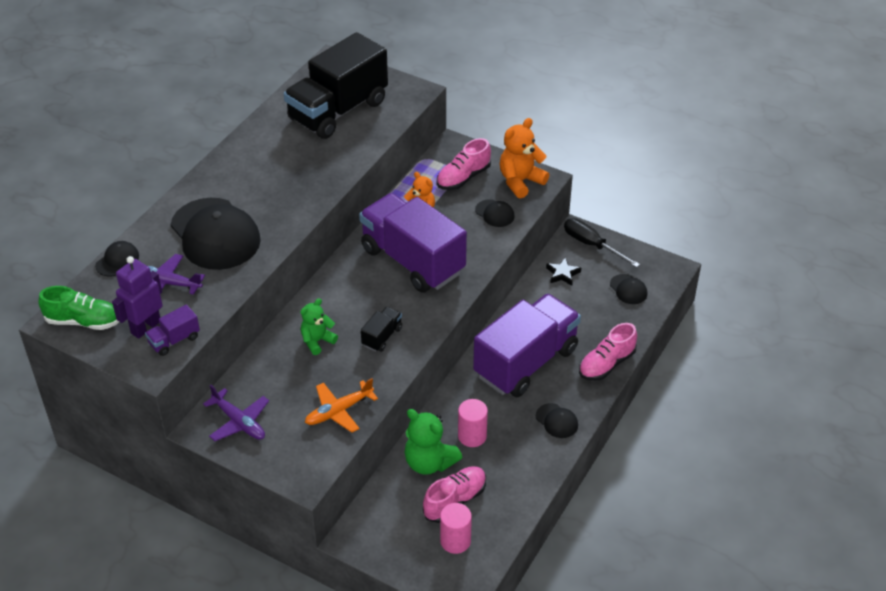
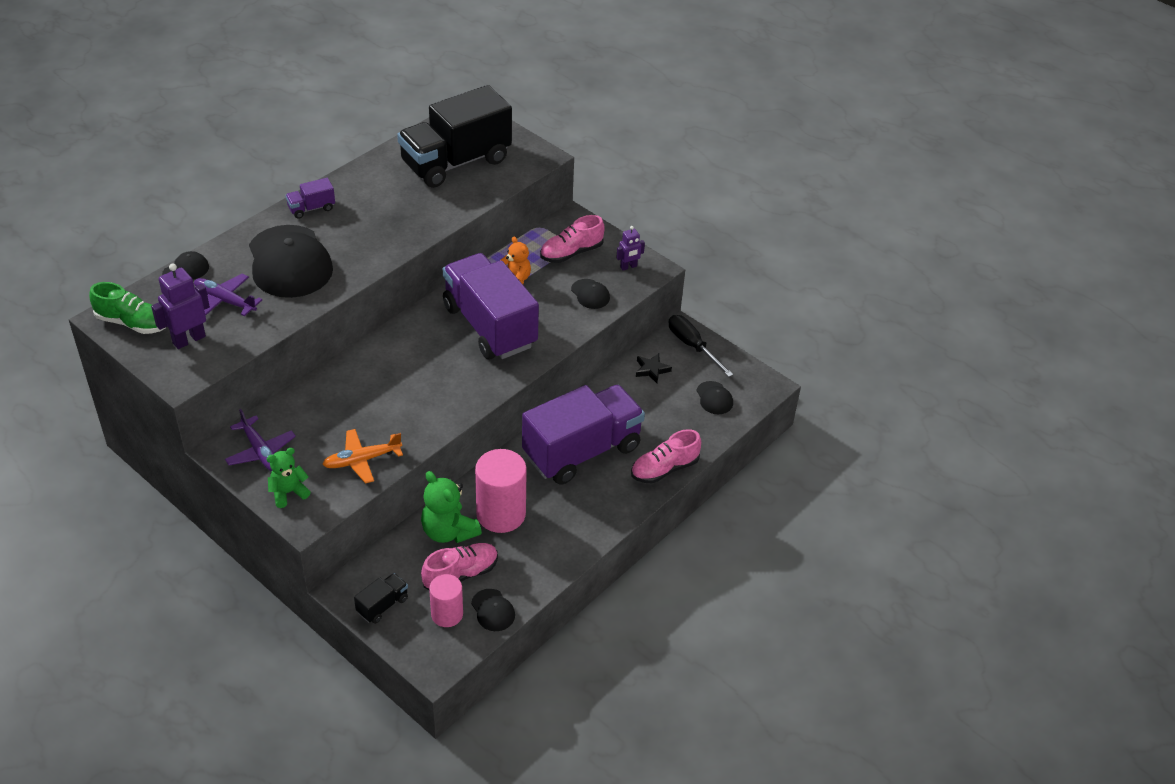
camera: 10 degrees right, 0 degrees up
purple truck [145,305,200,356] -> purple truck moved to [285,178,335,219]
green teddy bear [300,298,338,355] -> green teddy bear moved to [267,448,311,508]
black truck [361,307,402,352] -> black truck moved to [354,573,408,624]
pink cylinder [458,399,488,447] -> pink cylinder [475,449,527,533], size x1.64
orange teddy bear [500,118,549,198] -> purple robot [616,226,645,271]
black cap [536,403,578,438] -> black cap moved to [471,589,515,631]

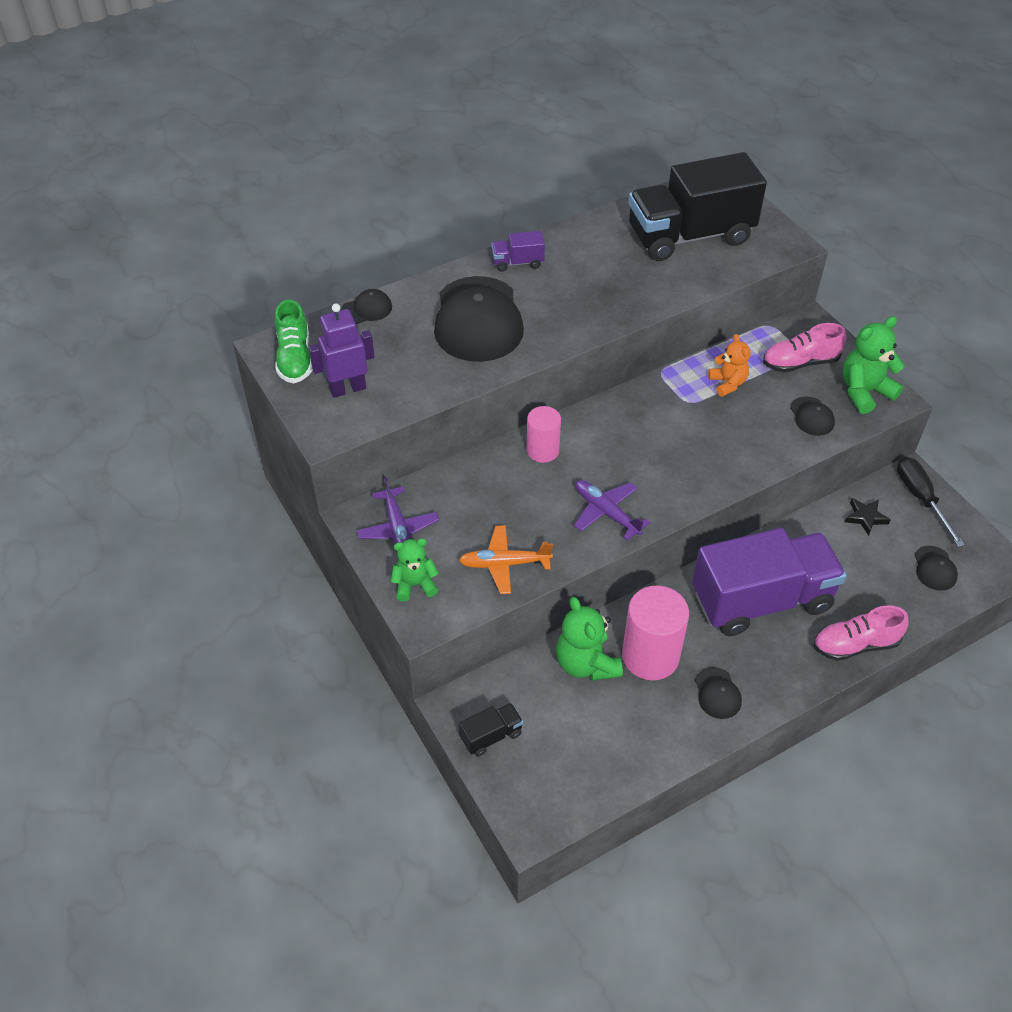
camera: 20 degrees right, 5 degrees up
green shoe [89,282,165,334] -> green shoe turned 45 degrees clockwise [275,300,313,383]
purple plane [194,274,262,316] -> purple plane moved to [574,480,650,541]
pink shoe [421,543,498,590] -> none
pink cylinder [429,574,463,627] -> pink cylinder moved to [527,406,561,463]
purple truck [443,253,539,359] -> none
black cap [471,589,515,631] -> black cap moved to [695,667,742,719]
purple robot [616,226,645,271] -> green teddy bear [843,316,904,414]

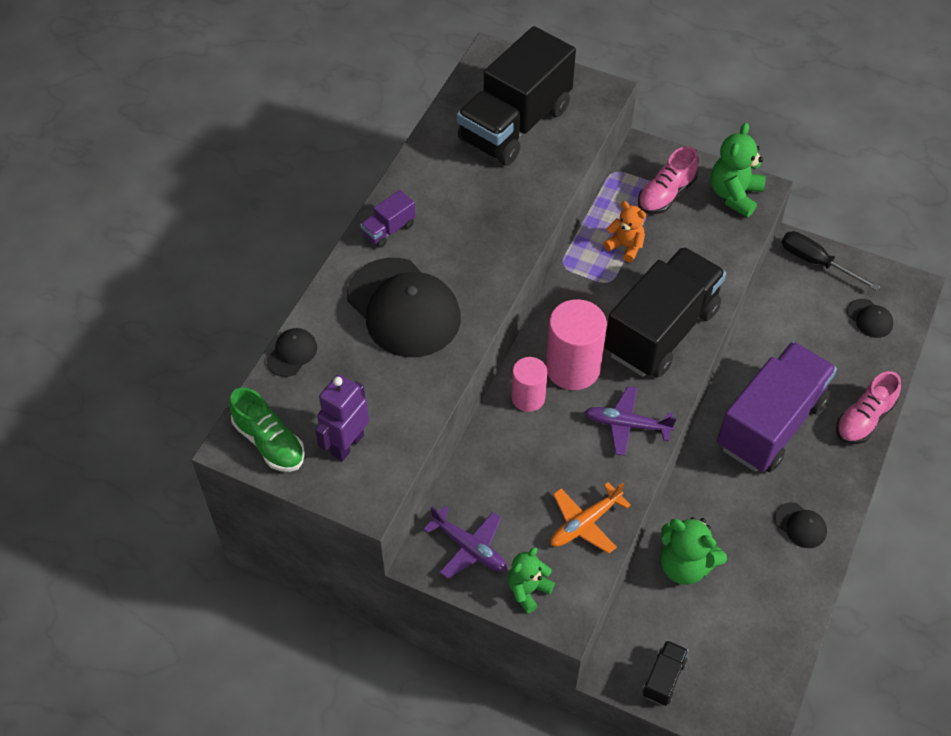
camera: 35 degrees left, 5 degrees up
pink cylinder [622,586,689,680] -> pink cylinder moved to [546,299,607,390]
black cap [790,396,835,436] -> none
black star [845,498,891,536] -> none
none -> black truck [604,247,726,378]

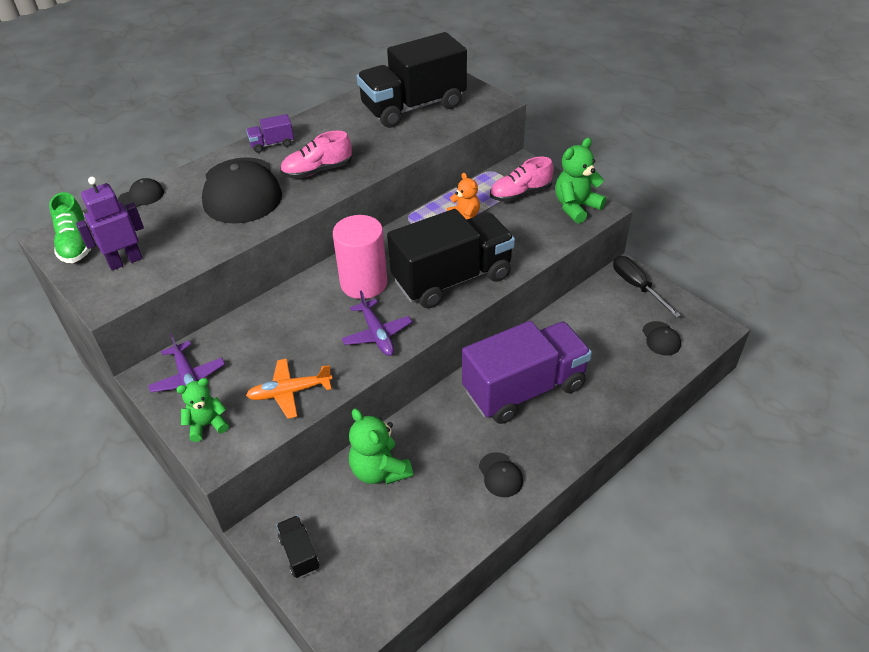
camera: 25 degrees right, 10 degrees down
pink cylinder [511,357,547,412] -> none
purple plane [585,386,676,456] -> purple plane turned 150 degrees counterclockwise [341,291,412,356]
black truck [643,640,689,706] -> black truck turned 75 degrees counterclockwise [276,515,319,578]
pink shoe [836,371,901,444] -> pink shoe moved to [280,131,352,179]

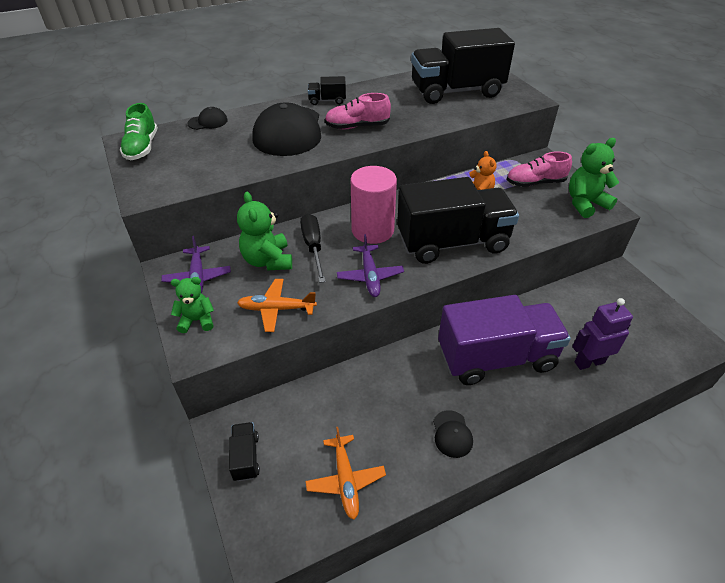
camera: 15 degrees right, 0 degrees up
purple robot [76,177,144,270] -> purple robot moved to [572,298,633,370]
purple truck [246,114,294,153] -> black truck [308,76,346,105]
green teddy bear [349,409,413,484] -> green teddy bear moved to [237,192,292,271]
black screwdriver [613,256,681,318] -> black screwdriver moved to [300,214,326,283]
black cap [642,321,681,356] -> none
none -> orange plane [306,427,386,520]

